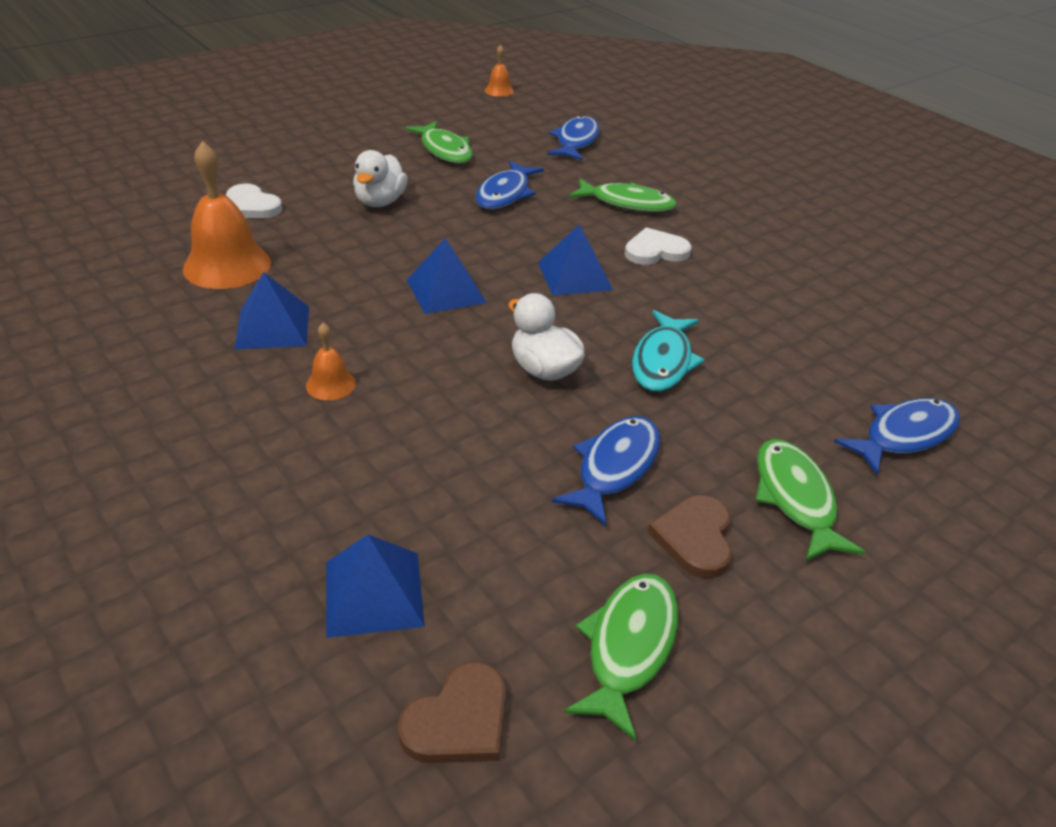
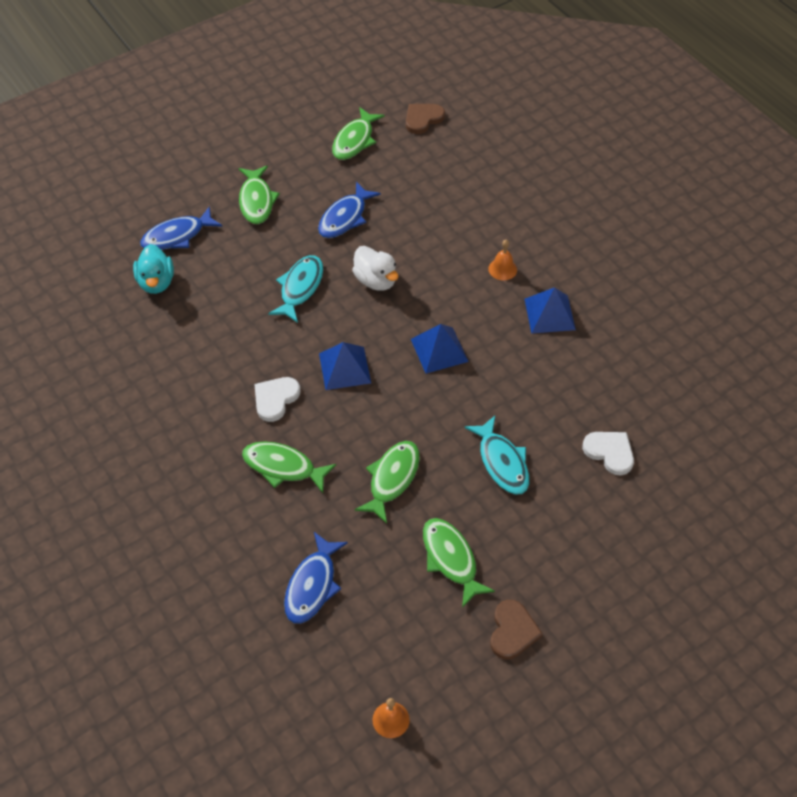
camera: 175 degrees left, 15 degrees up
orange bell [183,141,271,289] -> none
blue pyramid [326,535,425,638] -> none
white duck [353,150,408,207] -> turquoise fish [465,416,529,495]
blue fish [475,161,544,209] -> green fish [355,441,420,524]
white heart [625,227,692,265] -> white heart turned 135 degrees clockwise [254,377,300,422]
brown heart [648,495,732,578] -> brown heart moved to [490,600,543,659]
none -> turquoise duck [133,244,174,294]

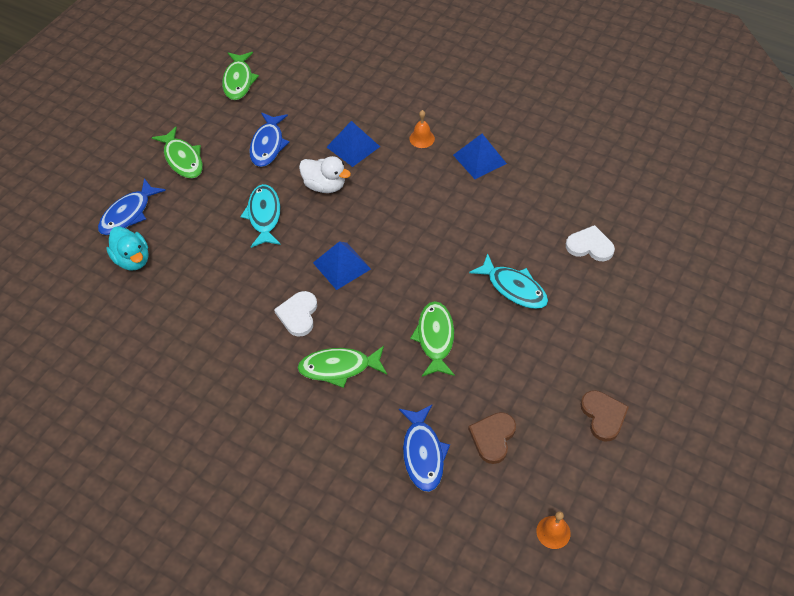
camera: 25 degrees left, 0 degrees up
brown heart [406,104,445,134] -> brown heart moved to [468,412,516,464]
blue pyramid [411,324,469,374] -> blue pyramid moved to [327,121,380,167]
green fish [423,518,495,608] -> none

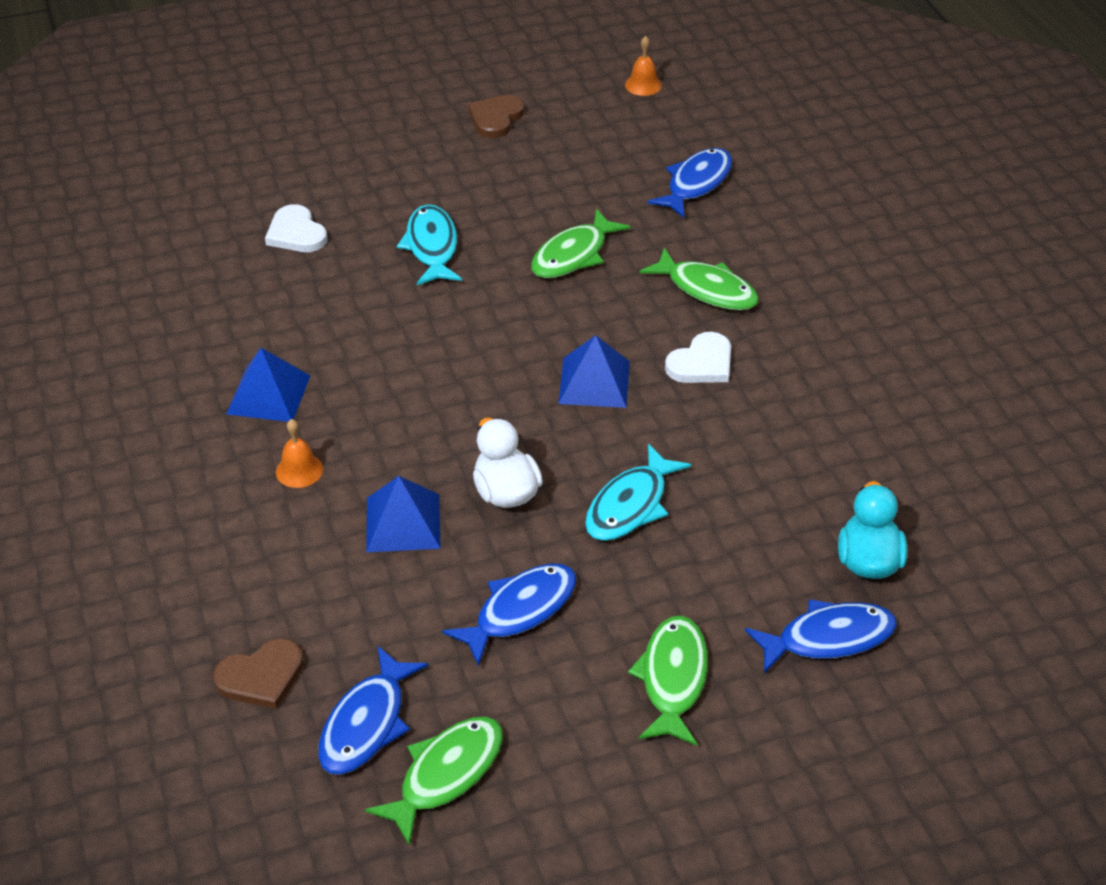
camera: 140 degrees left, 10 degrees down
brown heart [468,412,516,464] -> brown heart moved to [213,638,304,709]
none -> blue fish [318,646,428,775]

